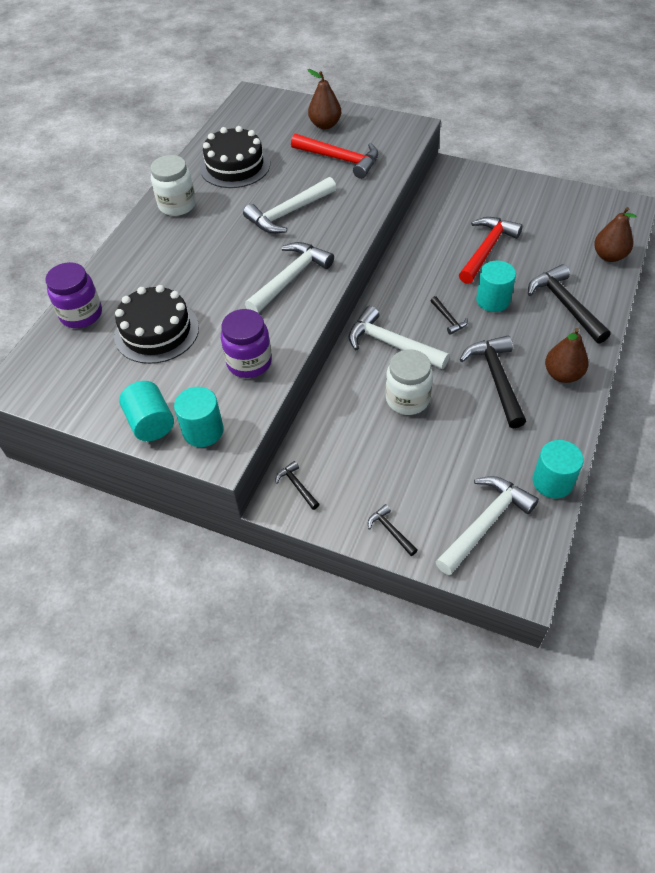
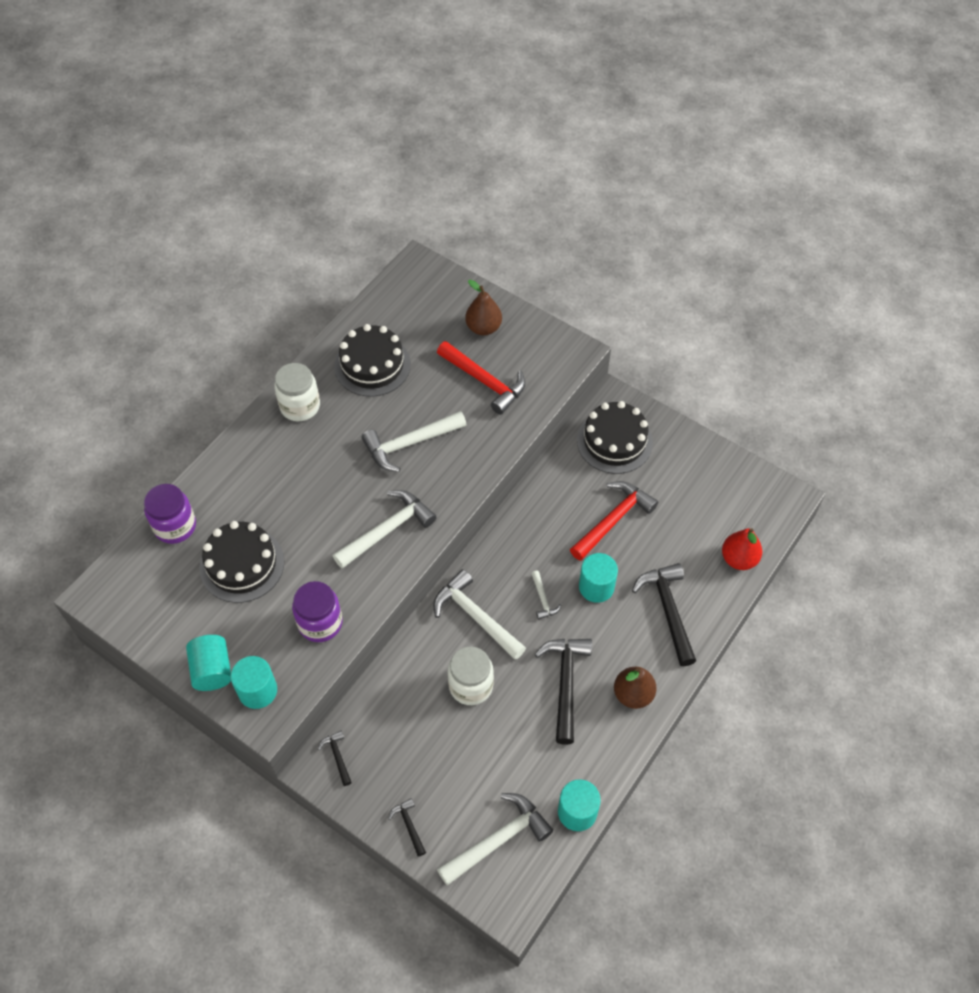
camera: 10 degrees right, 5 degrees up
black hammer [430,296,468,335] -> white hammer [531,570,561,620]
brown pear [594,207,636,262] -> red pear [722,528,762,570]
none -> black cake [577,401,653,474]

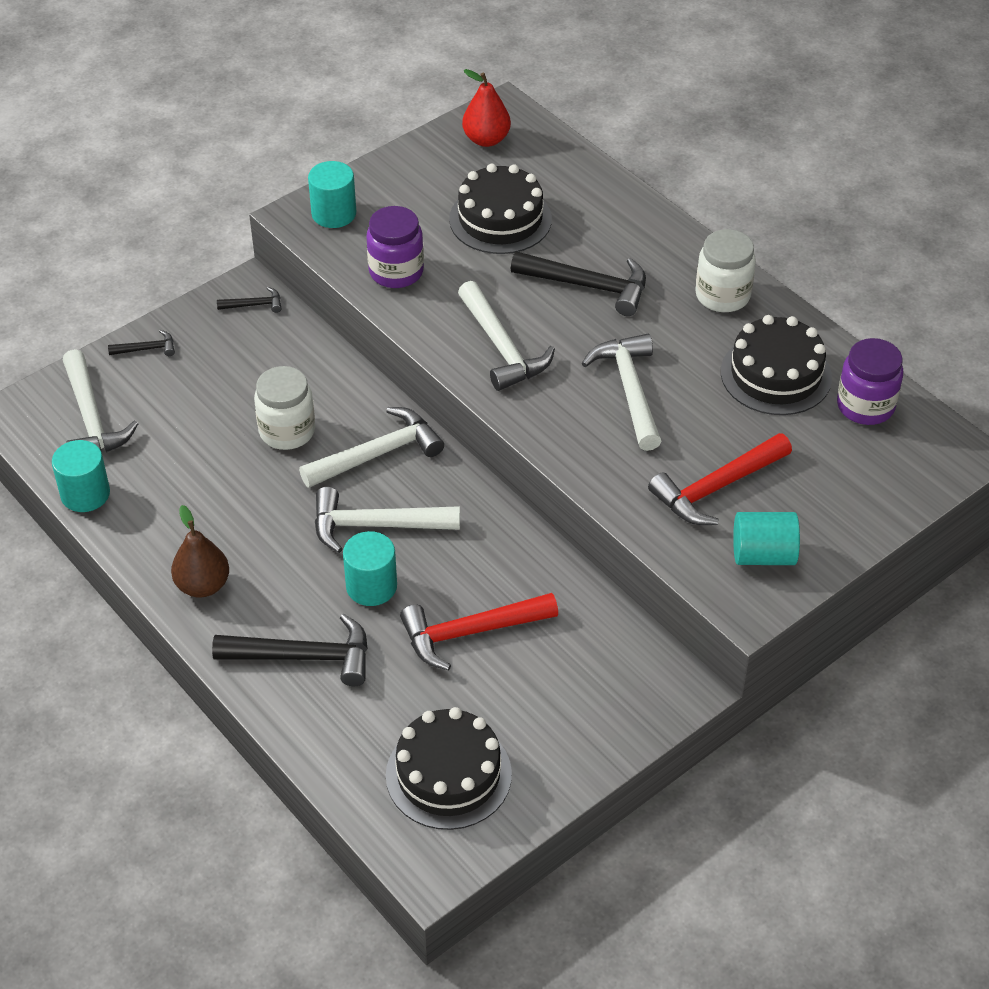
camera: 105 degrees right, 10 degrees down
purple jar [144,484,196,544] -> purple jar moved to [837,338,903,425]
turquoise cylinder [186,635,231,691] -> turquoise cylinder moved to [733,512,800,565]
brown pear [465,280,502,335] -> none
white hammer [531,570,561,620] -> white hammer [315,487,460,553], size x2.07
black hammer [535,639,592,745] -> black hammer moved to [511,251,646,316]
red hammer [570,481,658,561] -> red hammer turned 105 degrees clockwise [400,593,558,670]
black cake [577,401,653,474] -> black cake moved to [386,707,512,830]
red pear [722,528,762,570] -> red pear moved to [462,69,511,147]

